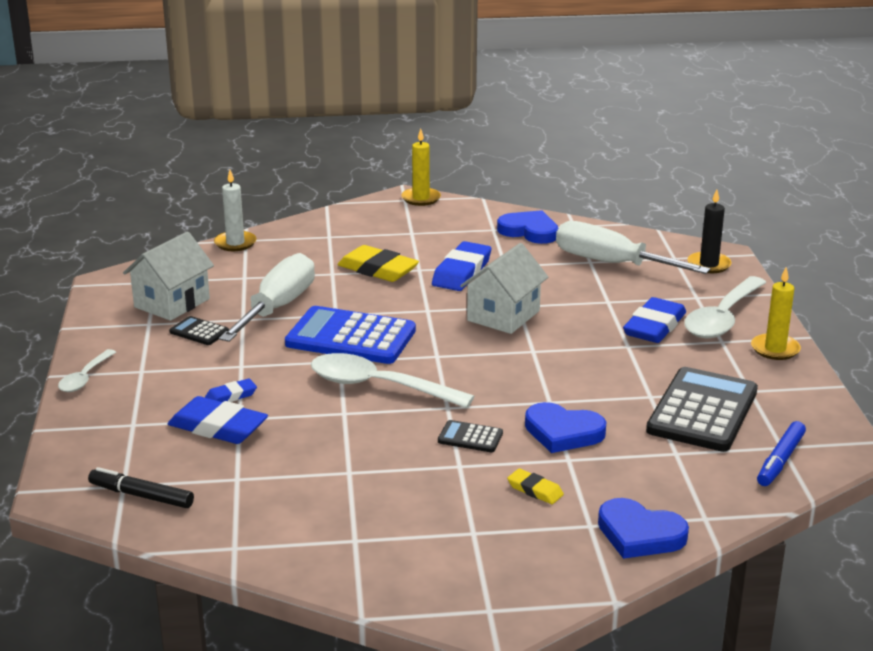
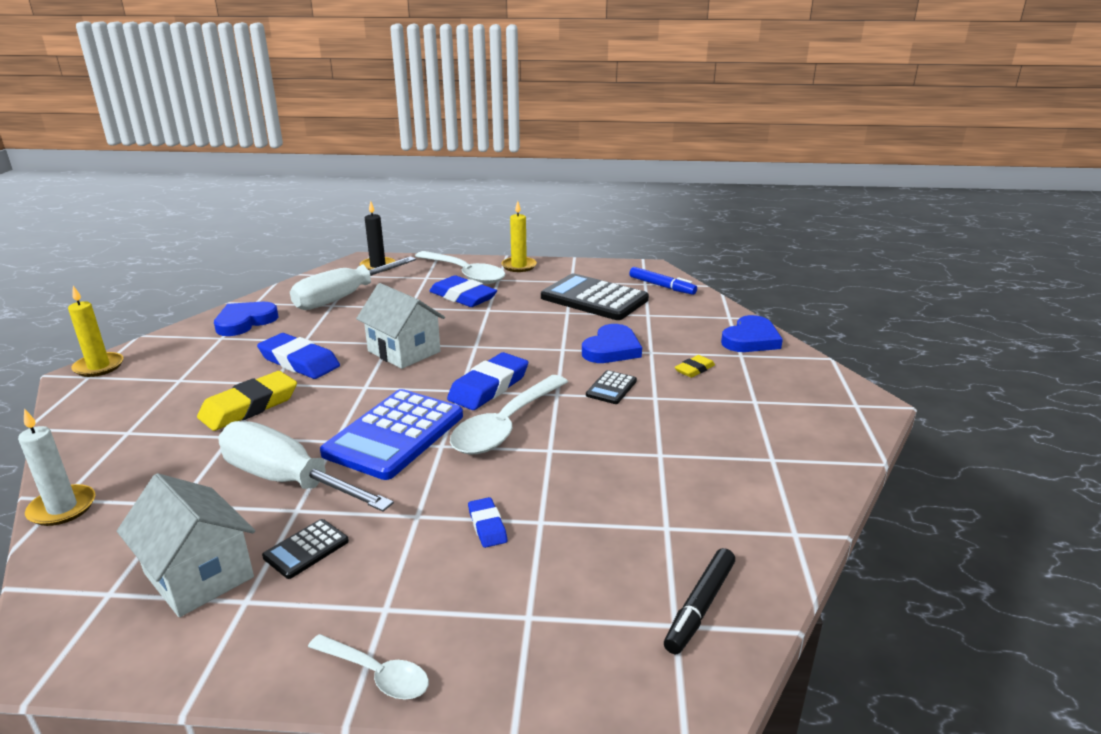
camera: 80 degrees left, 0 degrees up
blue eraser [168,396,268,444] -> blue eraser moved to [447,352,528,410]

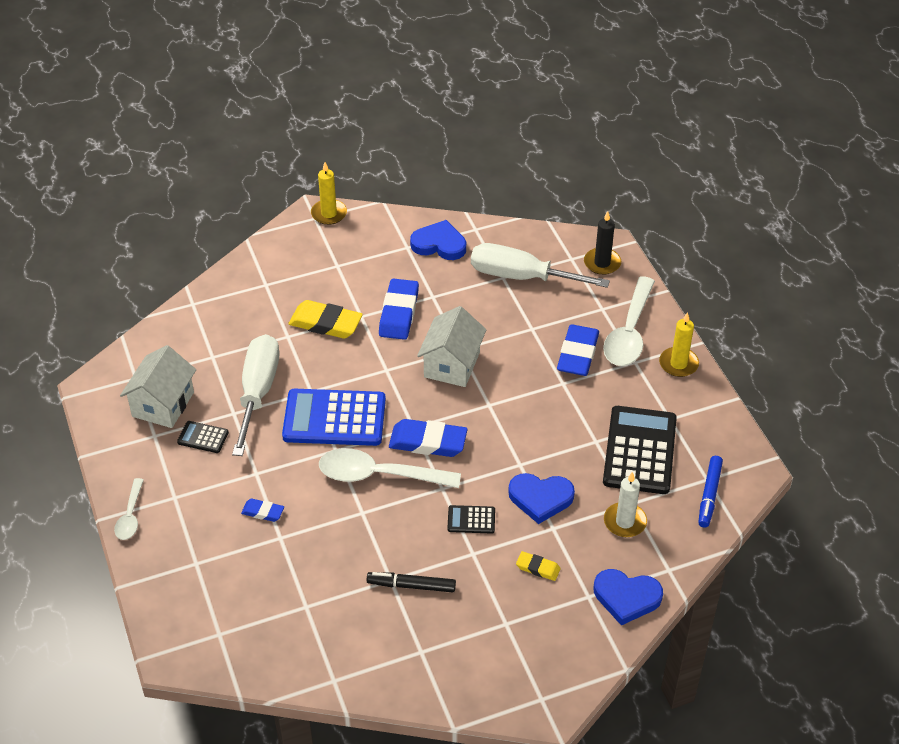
camera: 65 degrees right, 20 degrees up
white candle [18,408,95,526] -> white candle moved to [604,472,647,537]
blue eraser [468,497,507,548] -> blue eraser turned 60 degrees clockwise [241,499,284,522]
black marker [664,548,735,654] -> black marker moved to [367,572,456,592]

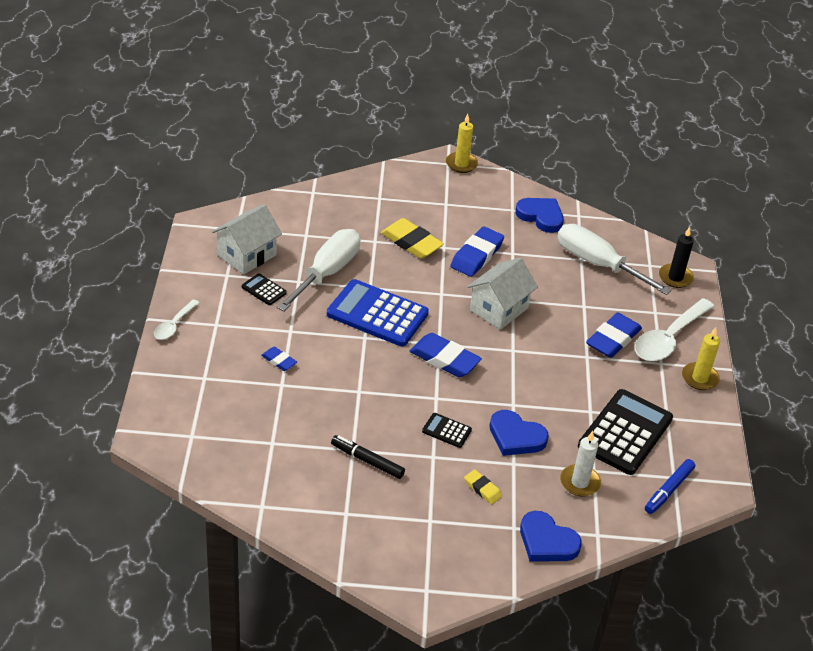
camera: 20 degrees right, 5 degrees down
white spoon [319,448,461,488] -> none

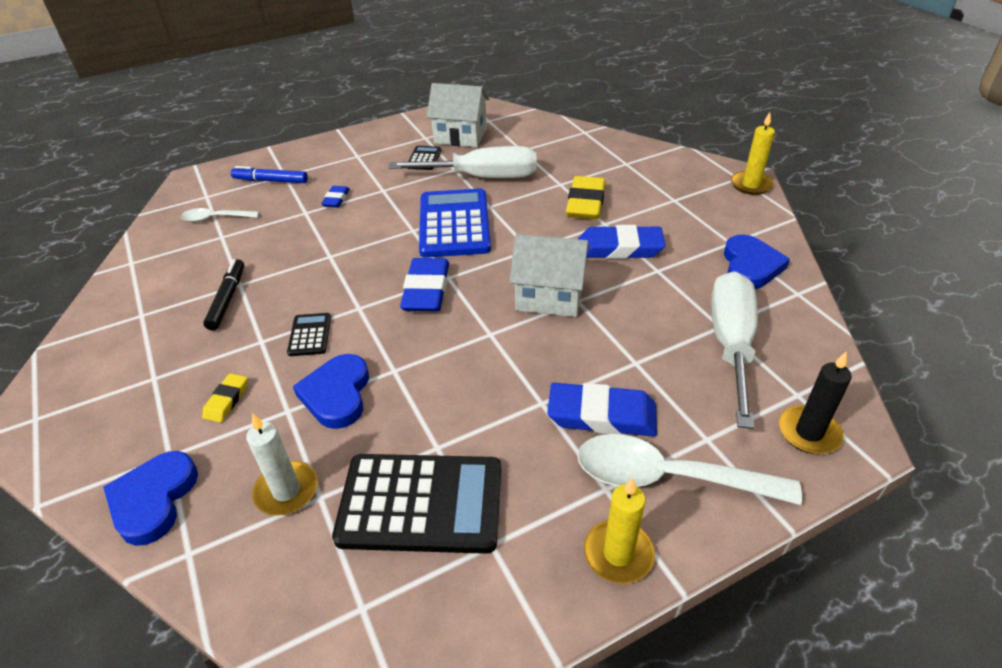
camera: 65 degrees right, 0 degrees up
white spoon [154,299,200,340] -> white spoon moved to [181,208,259,222]
blue marker [645,459,695,514] -> blue marker moved to [231,166,308,183]

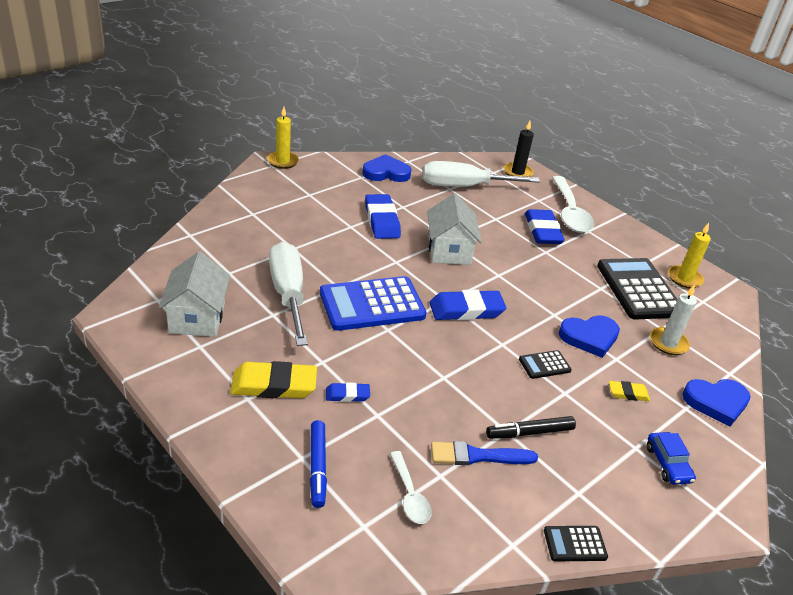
camera: 110 degrees left, 5 degrees down
black calculator [407,146,441,170] -> black calculator moved to [544,526,608,562]
yellow eraser [566,176,605,219] -> yellow eraser moved to [230,361,317,398]
yellow candle [584,477,655,584] -> yellow candle moved to [668,223,711,288]
none -> blue brush [431,441,538,465]
none -> blue car [647,432,696,485]

